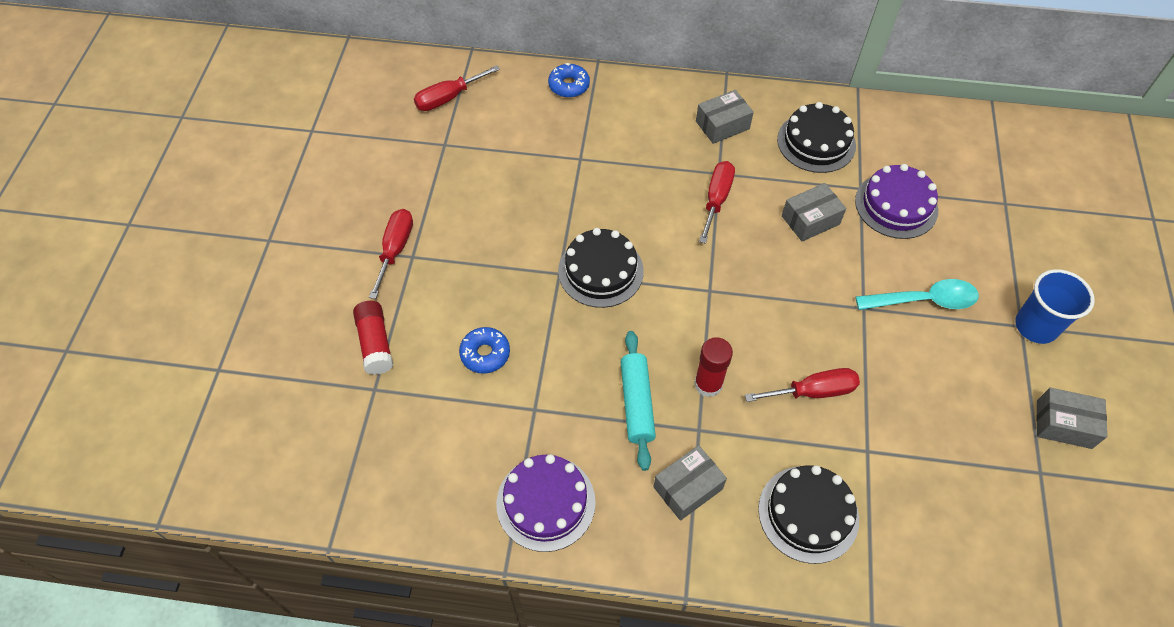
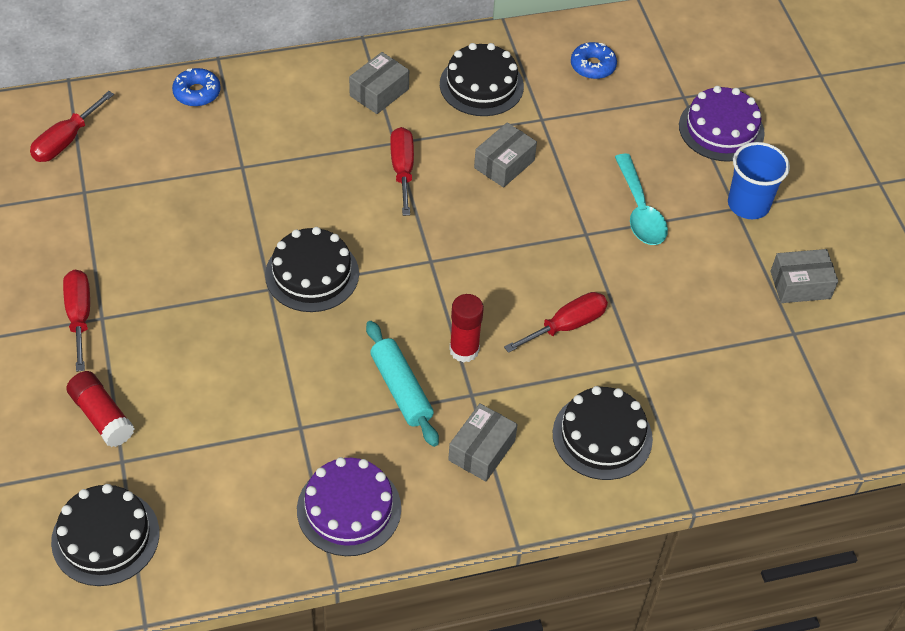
camera: 25 degrees left, 5 degrees down
blue donut [459,327,510,374] -> blue donut moved to [571,42,617,79]
purple cake [855,164,938,239] -> purple cake moved to [679,86,765,162]
turquoise spoon [855,279,979,310] -> turquoise spoon turned 105 degrees clockwise [615,154,668,245]
none -> black cake [51,484,159,586]

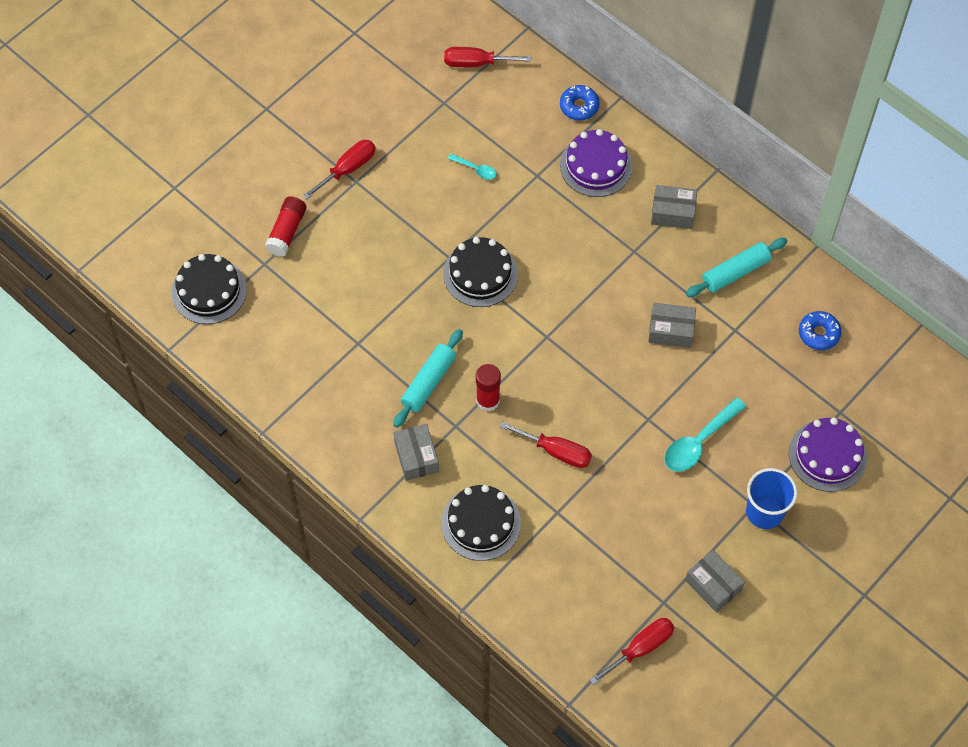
camera: 60 degrees right, 10 degrees up
purple cake [297,457,401,556] -> purple cake moved to [560,129,633,197]
red screwdriver [390,127,414,216] -> red screwdriver moved to [590,618,675,685]
black cake [440,43,524,116] -> turquoise rolling pin [686,238,788,297]
grey box [448,403,518,481] -> grey box turned 75 degrees clockwise [394,424,439,481]
none -> turquoise spoon [448,154,496,180]

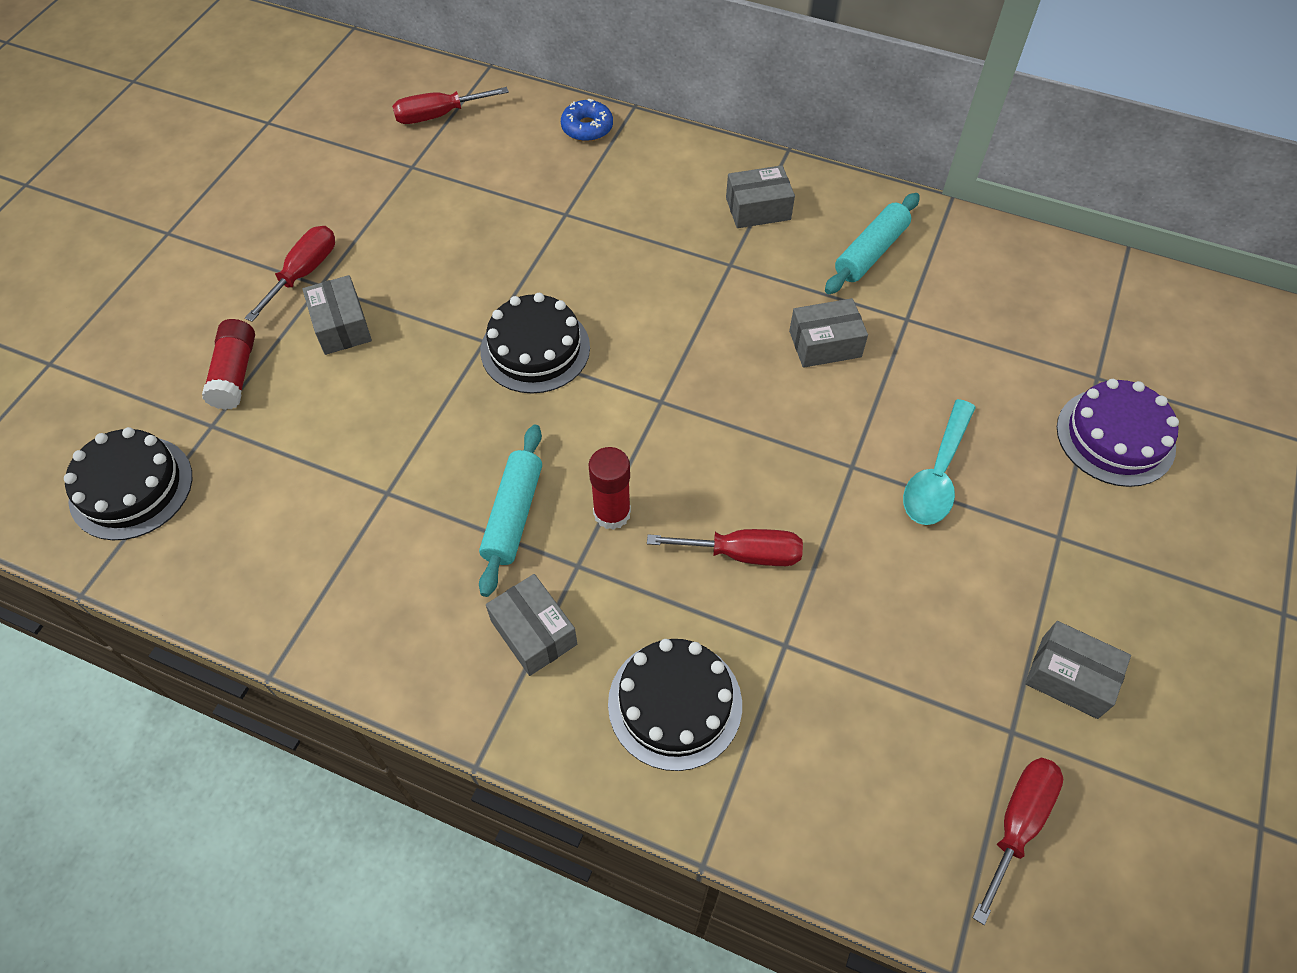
camera: 20 degrees left, 5 degrees down
turquoise spoon [448,154,496,180] -> none
purple cake [560,129,633,197] -> none
blue cup [746,468,797,529] -> none
blue donut [799,311,841,350] -> none
none -> grey box [302,275,372,355]

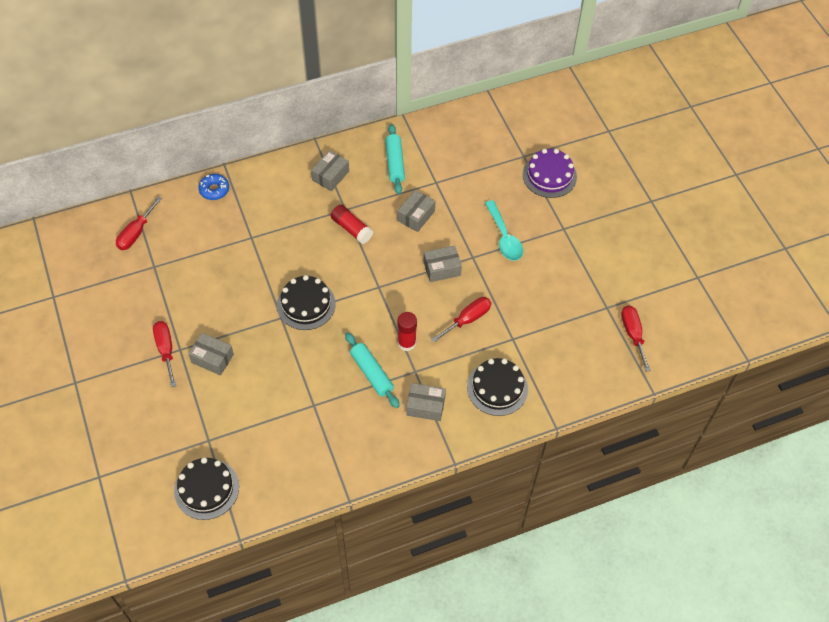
camera: 45 degrees left, 0 degrees up
red glue stick [202,319,255,410] -> red glue stick moved to [331,205,373,244]
grey box [1025,621,1131,719] -> grey box moved to [424,245,462,282]

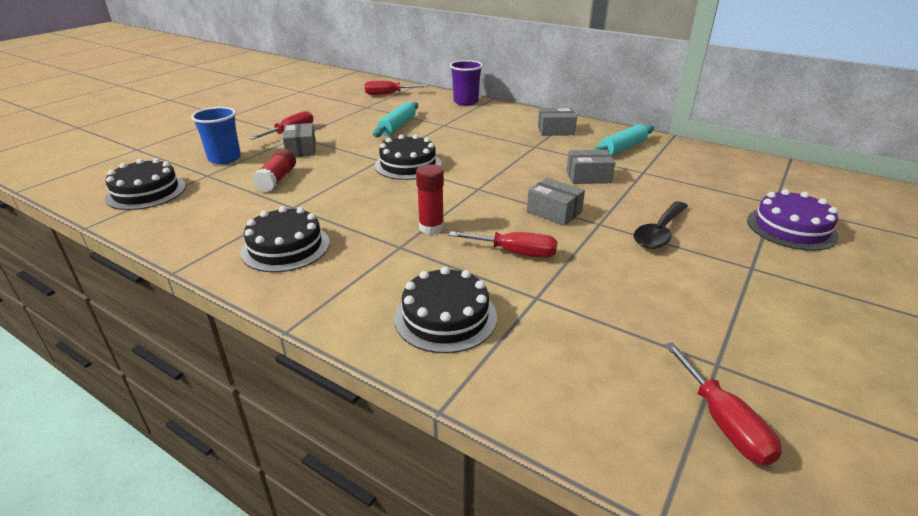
camera: 55 degrees right, 25 degrees down
blue donut [198,174,229,200] -> purple cup [450,60,483,106]
red glue stick [331,205,373,244] -> red glue stick moved to [252,149,296,192]
turquoise rolling pin [345,332,399,408] -> turquoise rolling pin moved to [373,102,418,137]
grey box [406,383,446,421] -> none
turquoise spoon [485,200,523,261] -> black spoon [634,201,688,249]
red screwdriver [621,306,651,372] -> red screwdriver turned 120 degrees clockwise [665,342,782,466]
none -> blue cup [191,107,241,164]
none -> black cake [240,206,330,272]

